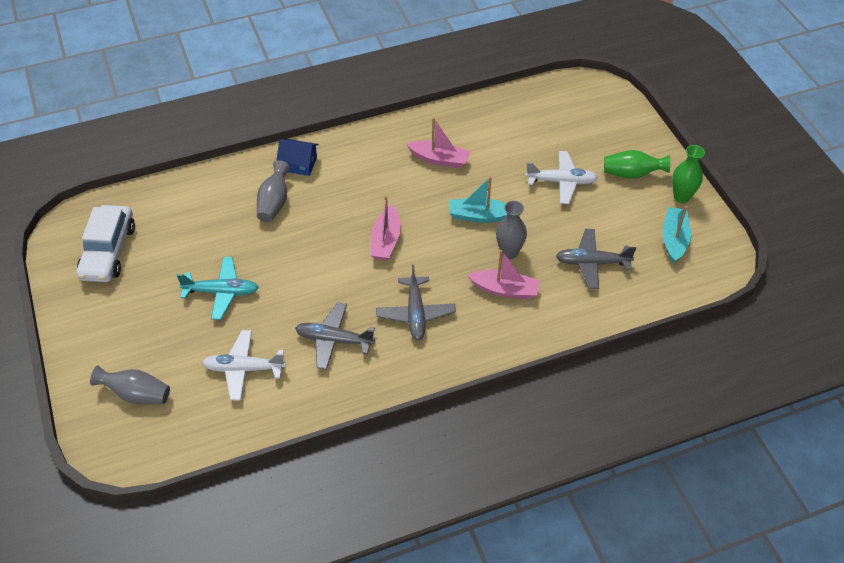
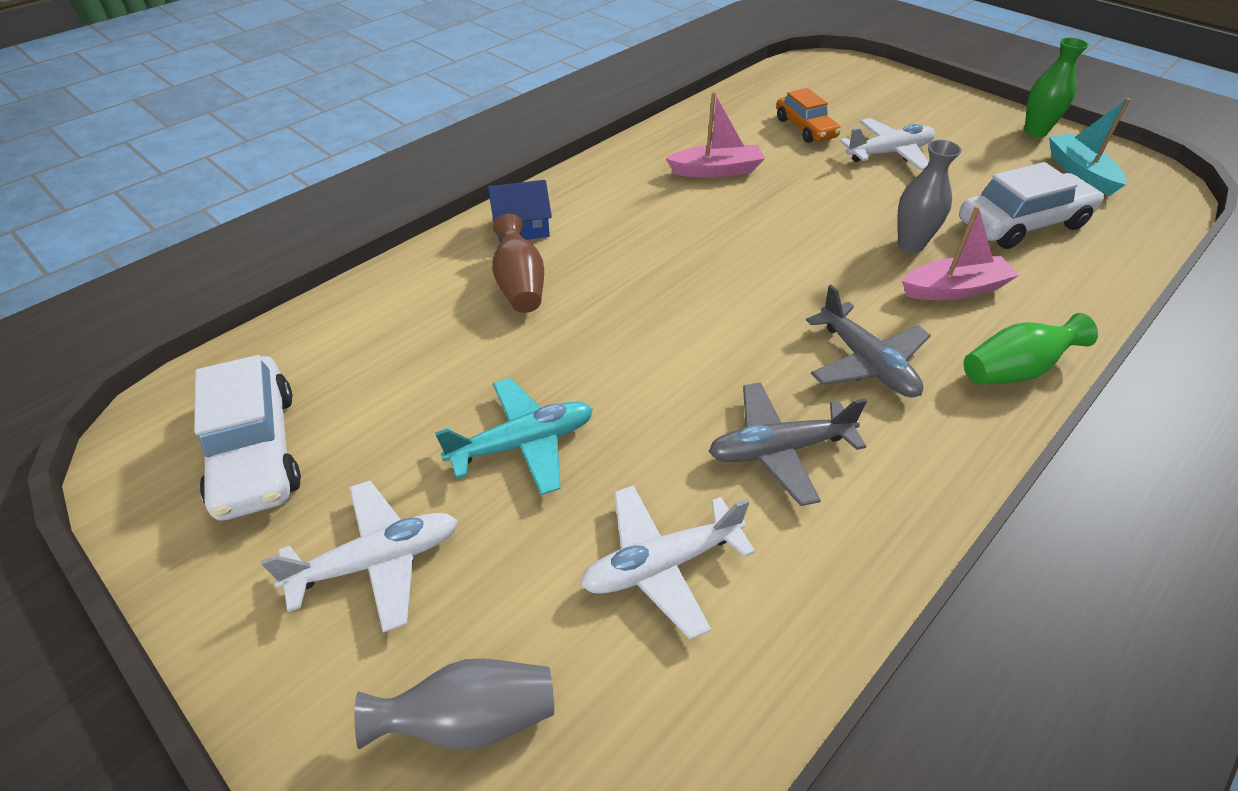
camera: 25 degrees left, 5 degrees down
grey vase [257,160,290,222] -> brown vase [492,214,544,313]
pink boat [370,196,401,260] -> none
turquoise boat [449,177,508,223] -> none
grey plane [556,229,636,289] -> white car [959,162,1104,249]
green vase [604,150,670,179] -> green vase moved to [964,313,1098,385]
none -> white plane [261,481,458,633]
none -> orange car [776,88,841,143]

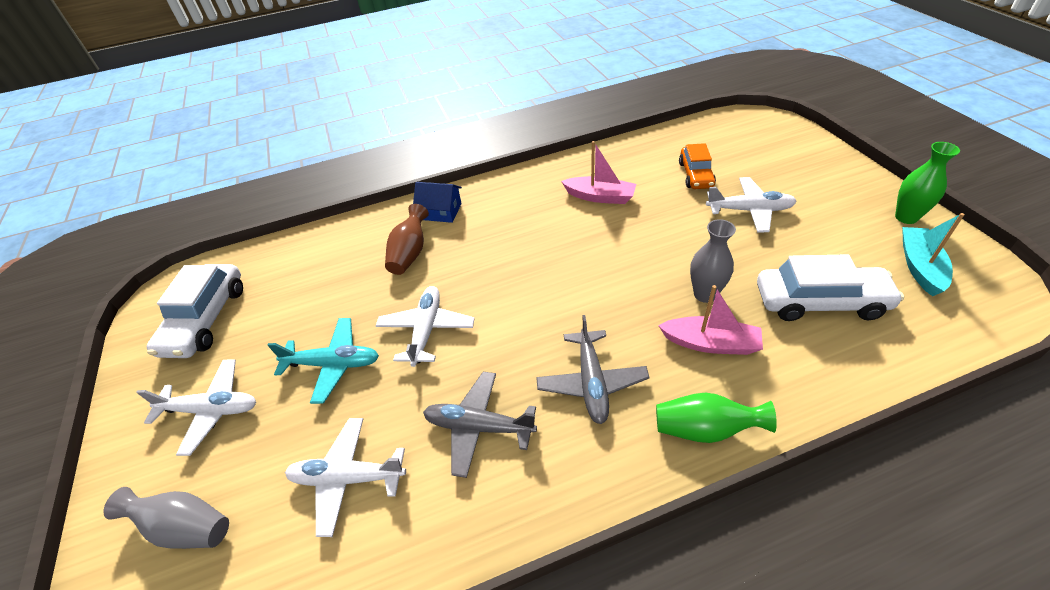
camera: 30 degrees right, 0 degrees up
none -> white plane [376,286,475,367]

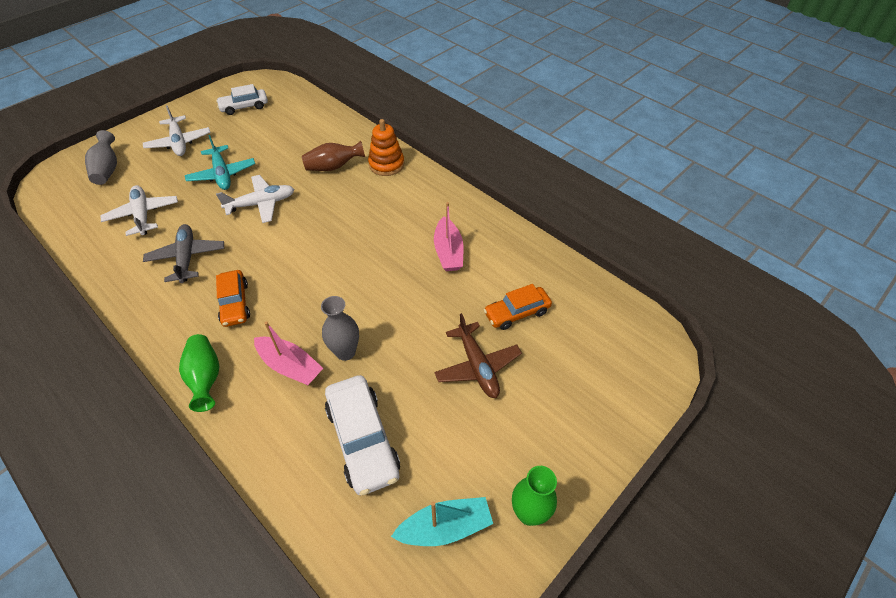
camera: 60 degrees right, 5 degrees up
white car [147,264,243,358] -> white car [216,84,268,115], size x0.65
blue house [413,182,462,223] -> orange stacking toy [368,119,404,176]
grey plane [536,315,650,424] -> orange car [216,270,250,327]
pink boat [658,285,763,355] -> pink boat turned 45 degrees counterclockwise [254,321,323,385]
white plane [706,177,797,232] -> brown plane [434,313,522,398]

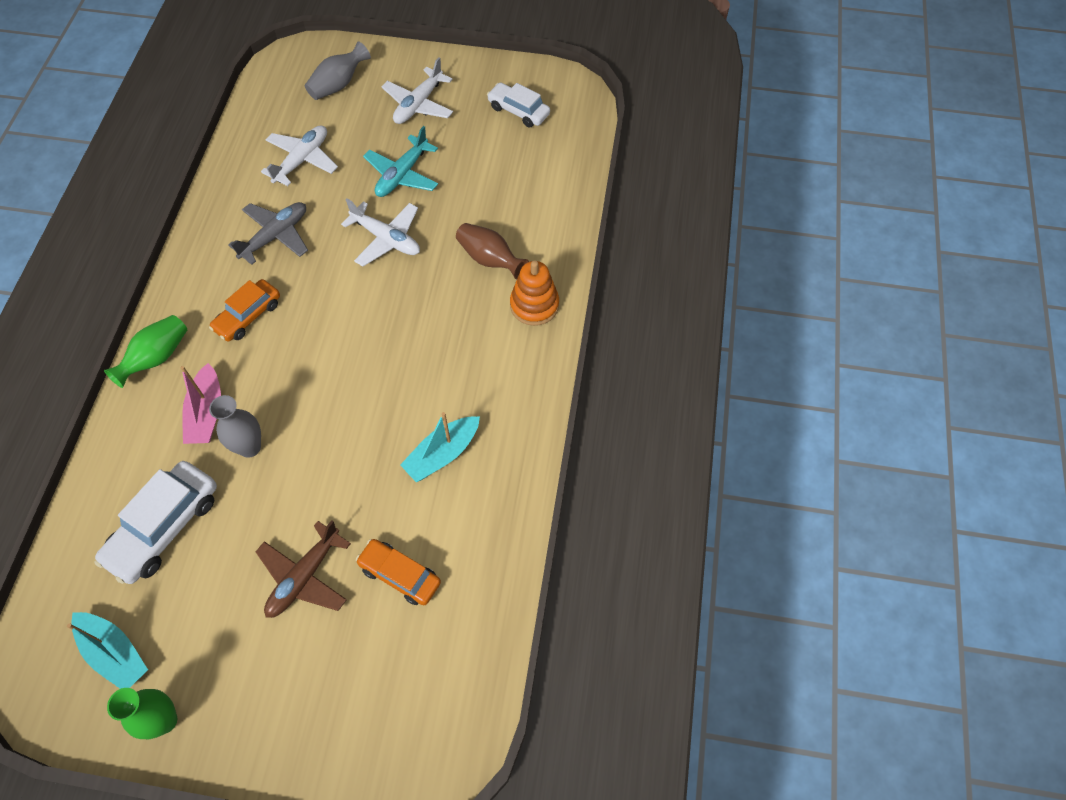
camera: 55 degrees right, 10 degrees up
pink boat [434,202,463,271] -> turquoise boat [400,412,480,482]

